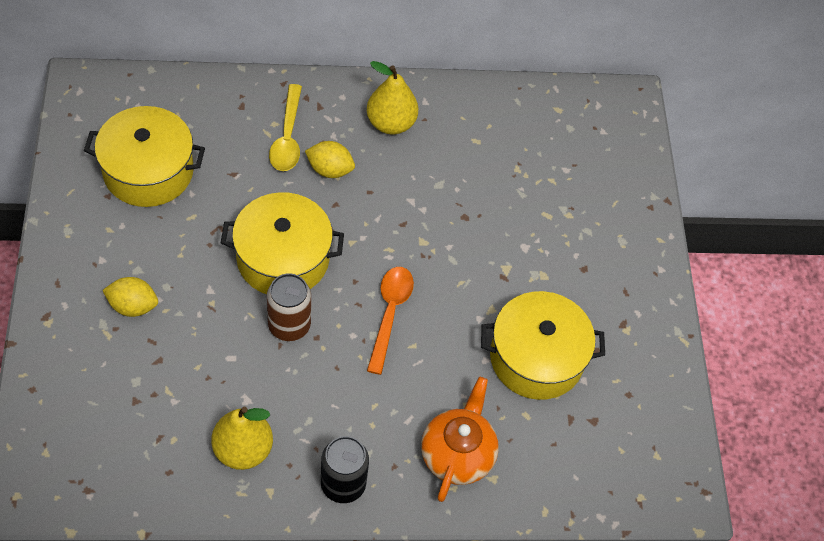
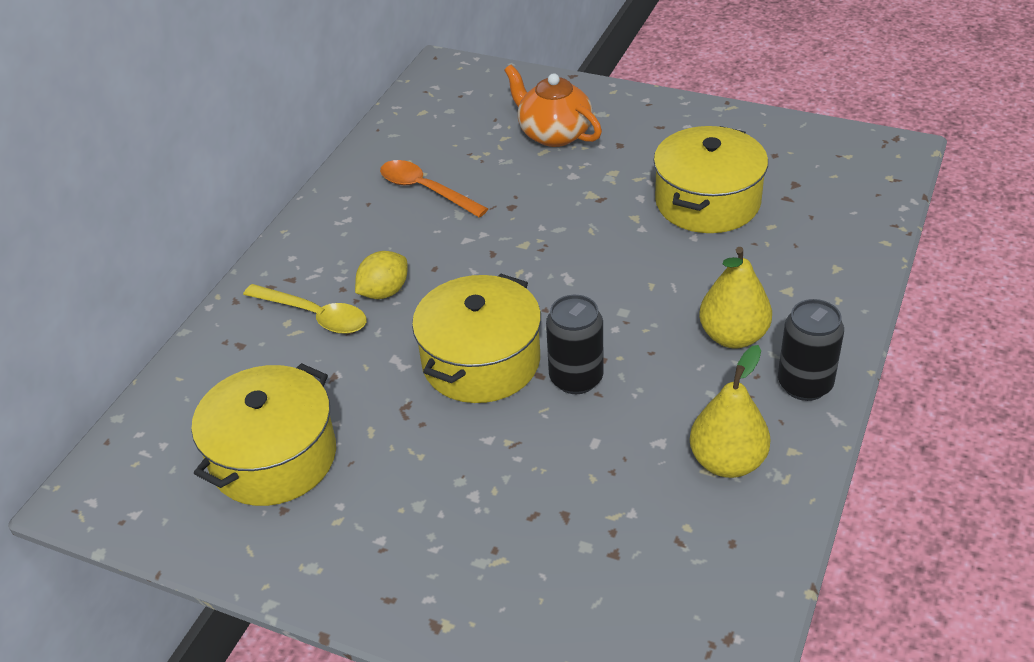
camera: 55 degrees left, 15 degrees down
yellow lemon [103,277,158,317] -> none
brown can [267,273,311,341] -> black can [546,295,604,394]
yellow pear [367,61,418,134] -> yellow pear moved to [699,247,772,348]
orange spoon [367,267,414,375] -> orange spoon moved to [380,160,488,218]
orange teapot [421,377,499,502] -> orange teapot moved to [504,65,602,147]

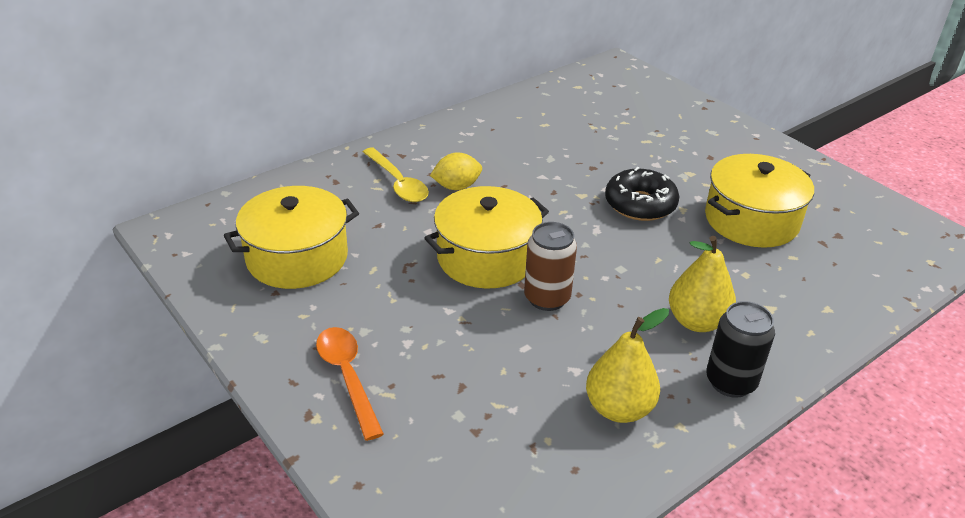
camera: 25 degrees right, 5 degrees down
orange spoon [380,160,488,218] -> orange spoon moved to [316,327,384,441]
orange teapot [504,65,602,147] -> none
black can [546,295,604,394] -> brown can [524,222,577,311]
none -> black donut [605,167,679,221]

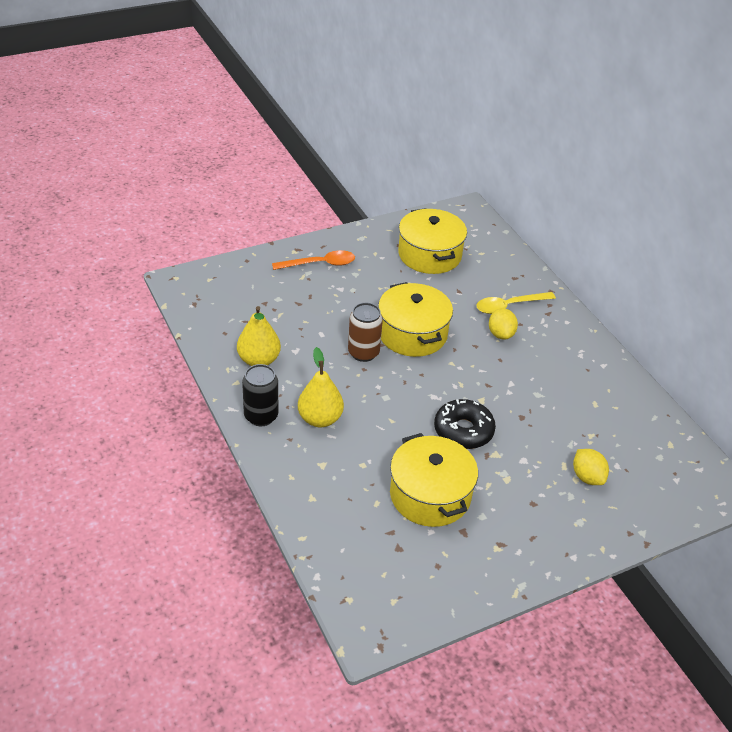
camera: 100 degrees right, 5 degrees up
none -> yellow lemon [573,449,609,485]

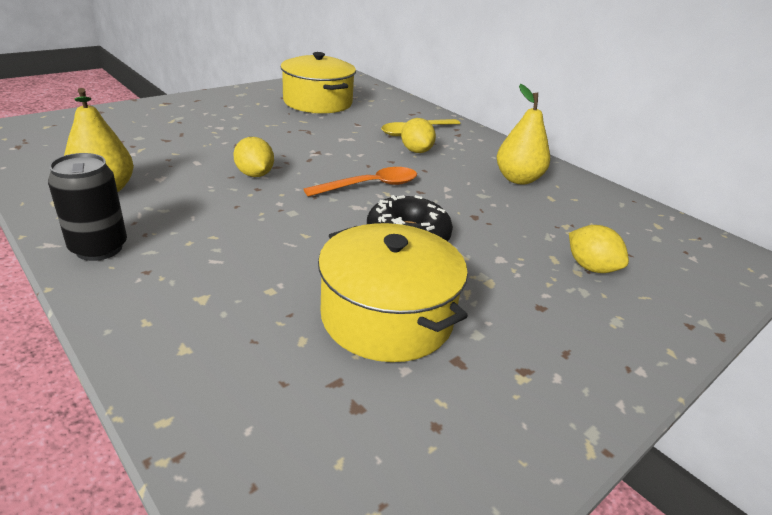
camera: 15 degrees left, 10 degrees down
orange spoon [272,250,355,270] -> orange spoon moved to [304,167,417,197]
yellow pear [298,347,344,427] -> yellow pear moved to [497,84,550,185]
brown can [348,303,383,362] -> yellow lemon [233,137,274,177]
yellow pot [378,282,453,357] -> none

